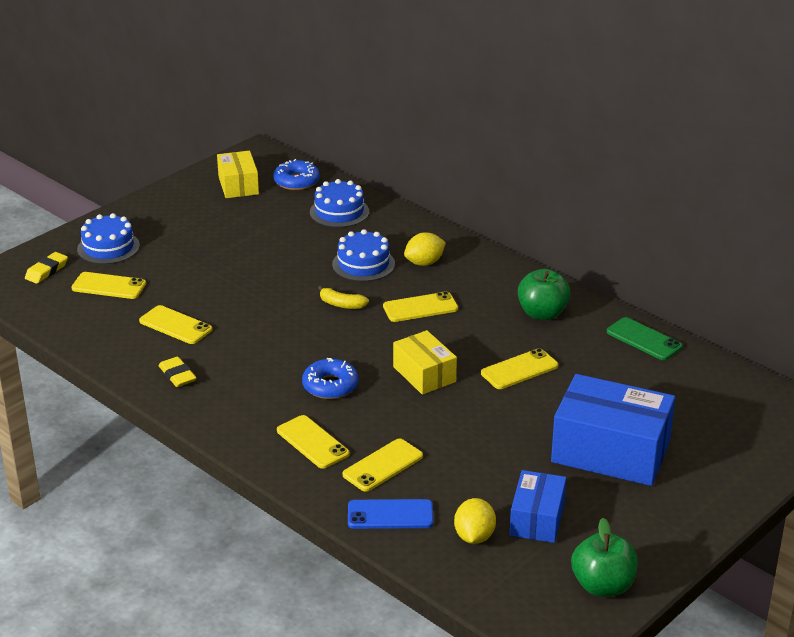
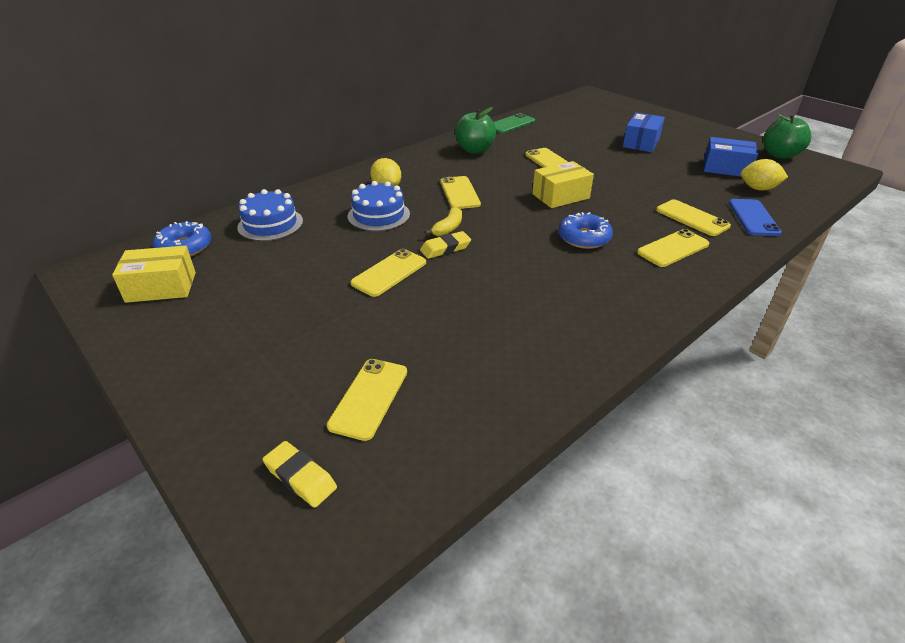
camera: 85 degrees left, 5 degrees up
blue cake [77,213,140,264] -> none
yellow phone [139,305,212,344] -> yellow phone moved to [350,249,426,297]
yellow eraser [159,357,196,387] -> yellow eraser moved to [420,231,471,259]
blue box [551,374,675,486] -> blue box [623,113,665,152], size x0.57

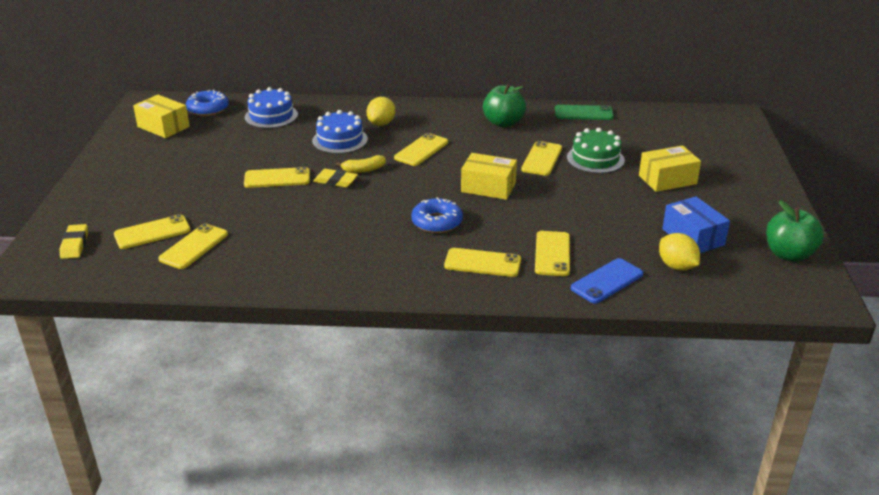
camera: 45 degrees right, 5 degrees down
blue box [623,113,665,152] -> yellow box [639,145,701,192]
none -> yellow phone [158,223,228,269]
none -> green cake [567,128,625,173]

